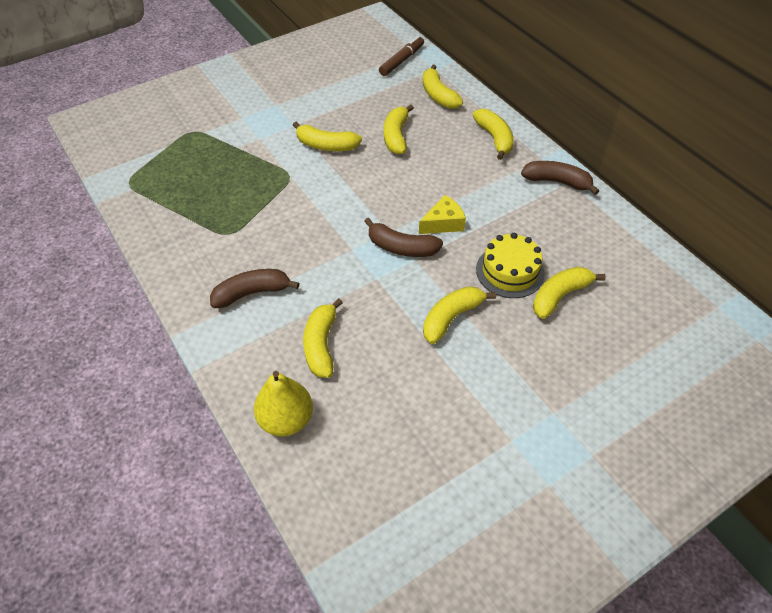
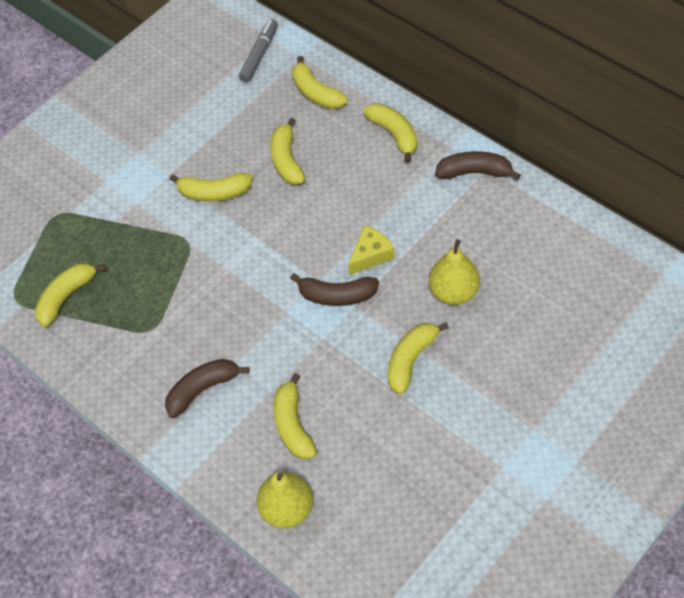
camera: 10 degrees left, 5 degrees up
brown marker [379,36,424,76] -> grey marker [239,19,278,82]
yellow cake [476,233,545,298] -> yellow pear [429,240,480,305]
yellow banana [533,267,606,319] -> yellow banana moved to [35,263,106,327]

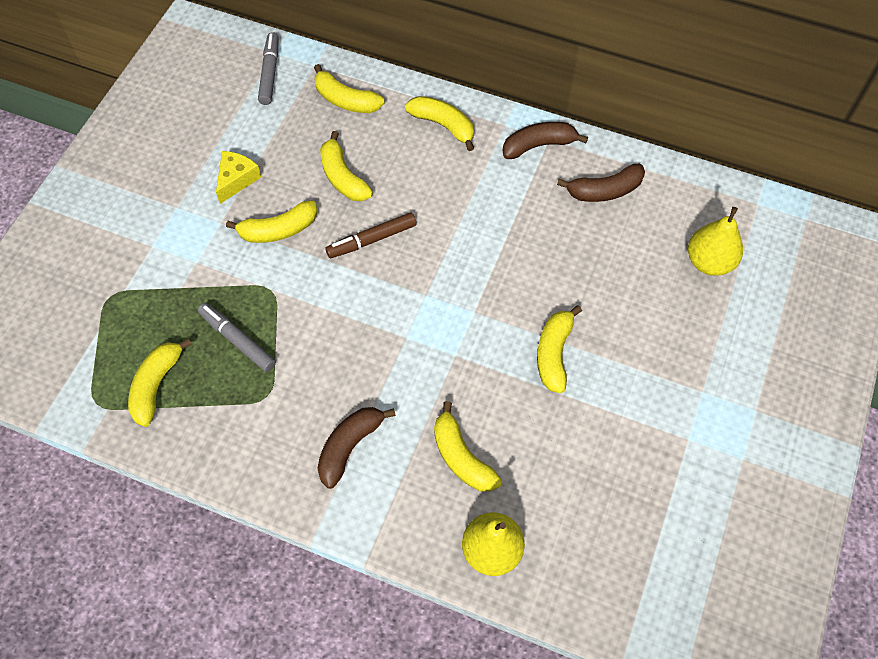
camera: 25 degrees left, 5 degrees up
brown banana [290,273,379,306] -> brown banana moved to [557,164,645,202]
yellow cheese [348,225,395,275] -> yellow cheese moved to [216,151,261,204]
yellow pear [429,240,480,305] -> yellow pear moved to [688,207,743,276]
none -> grey marker [198,303,276,372]
none -> brown marker [325,212,417,258]

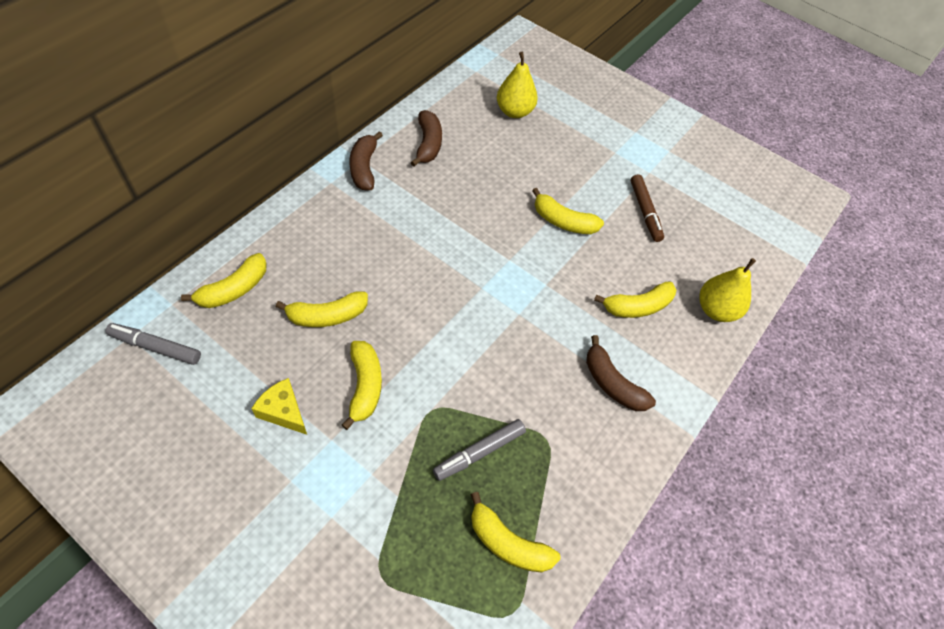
camera: 80 degrees left, 5 degrees down
brown marker [325,212,417,258] -> brown marker moved to [631,174,664,242]
yellow banana [405,96,474,151] -> none

